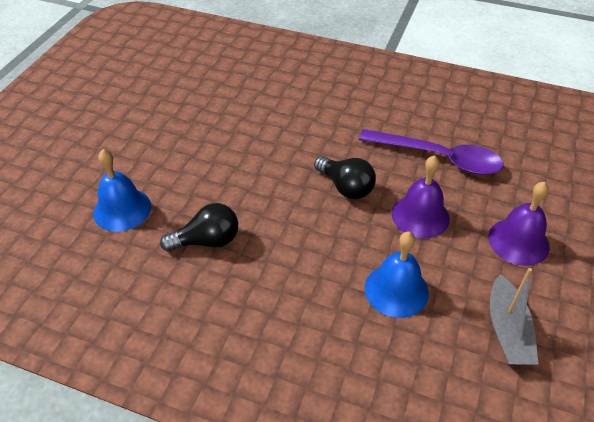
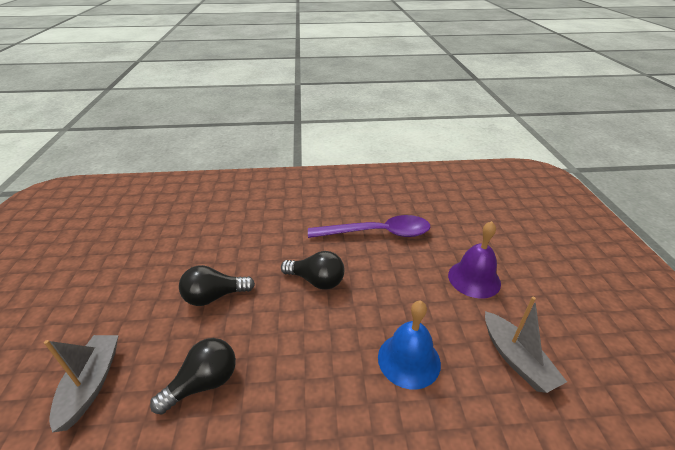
camera: 25 degrees left, 10 degrees down
blue bell [93,149,151,232] -> grey boat [44,335,119,433]
purple bell [392,155,450,238] -> none
none -> black light bulb [179,265,255,306]

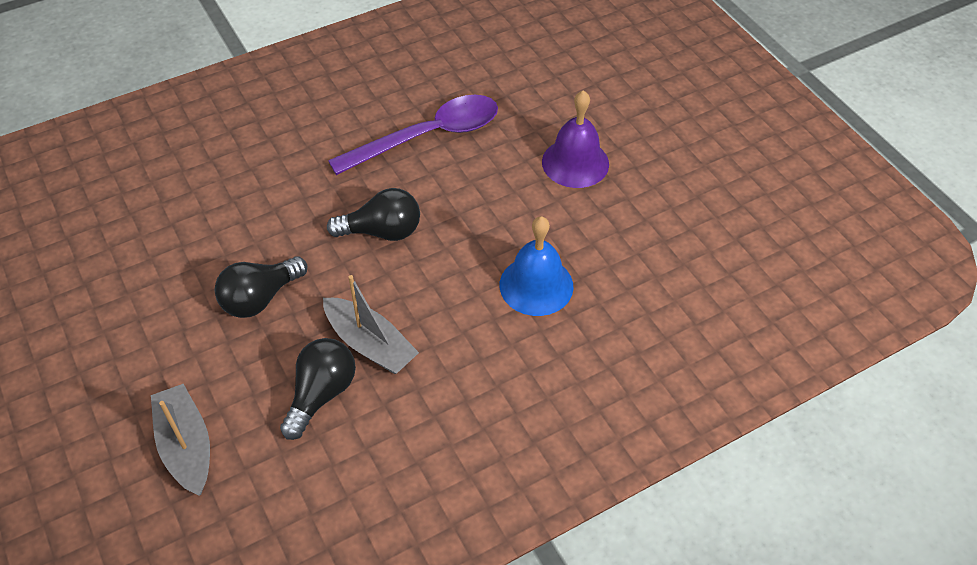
camera: 25 degrees left, 15 degrees up
grey boat [485,297,567,393] -> grey boat moved to [323,275,419,374]

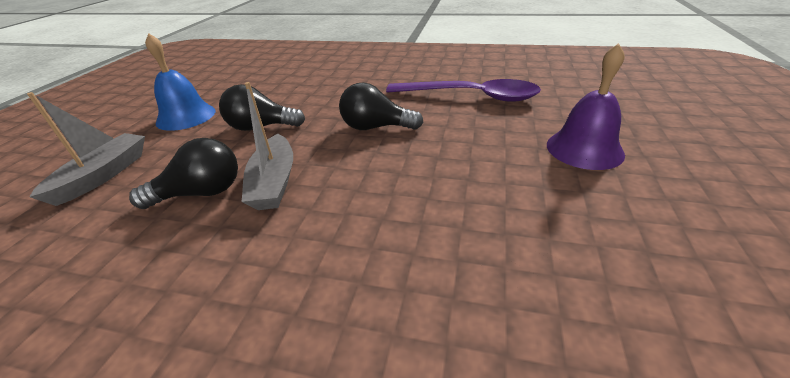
camera: 45 degrees right, 15 degrees down
black light bulb [327,188,420,241] -> black light bulb turned 150 degrees clockwise [339,82,423,130]
blue bell [500,216,573,316] -> blue bell moved to [145,33,215,131]

